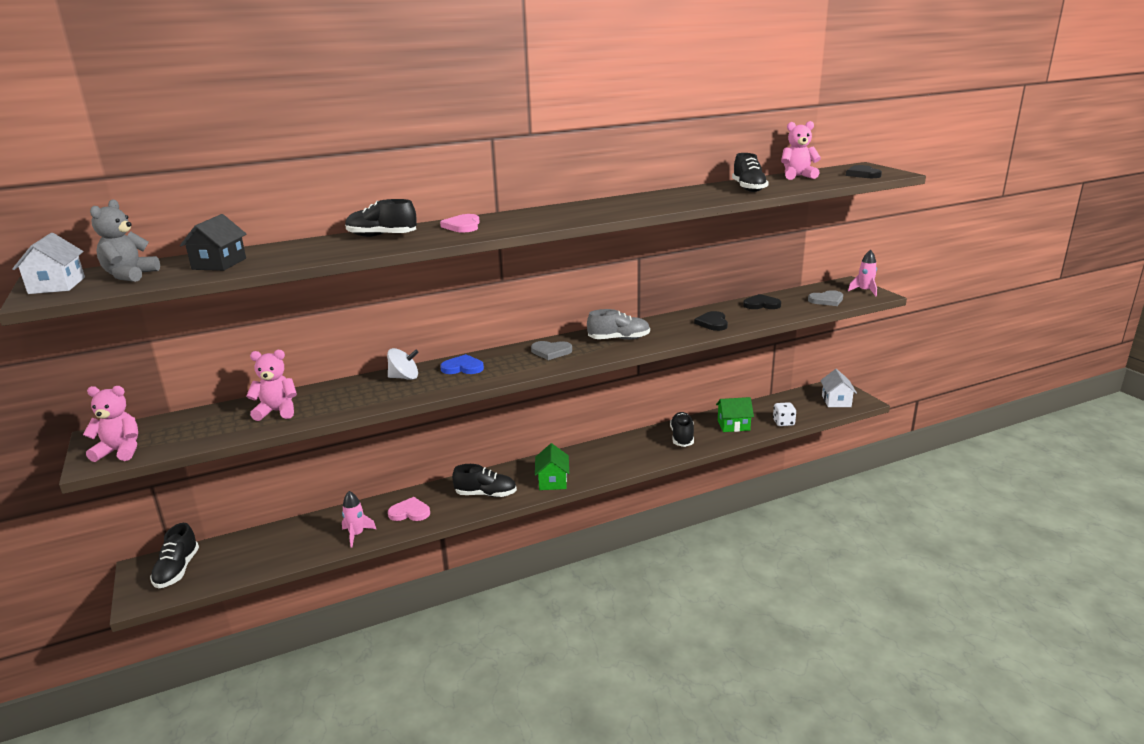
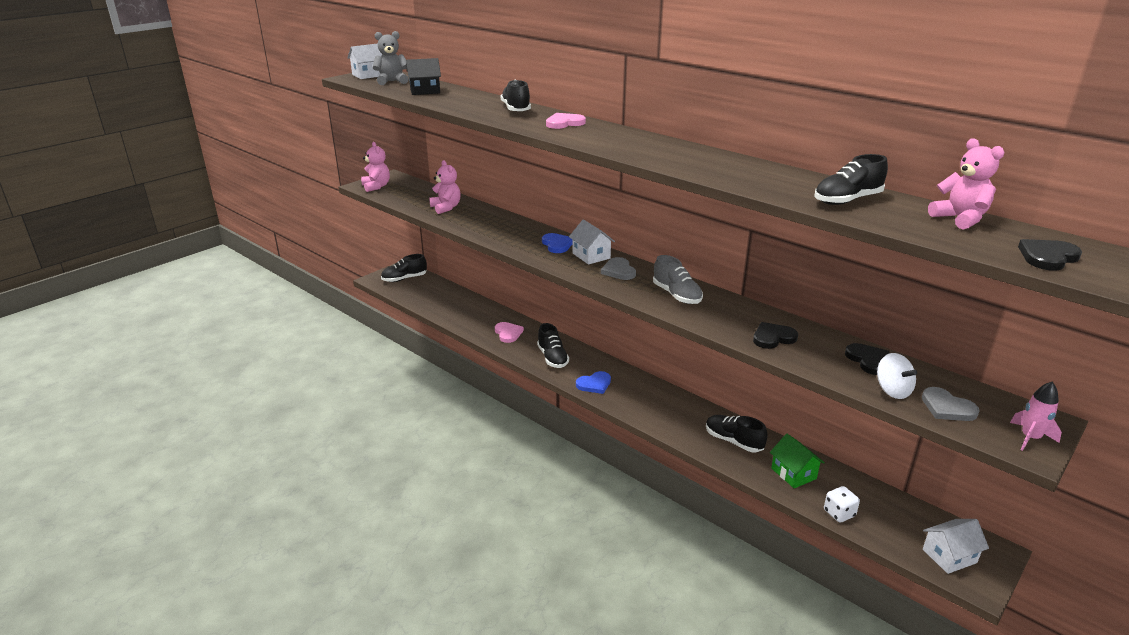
camera: 65 degrees right, 5 degrees up
pink rocket [342,491,376,547] -> none
white spinning top [387,348,419,380] -> white spinning top moved to [877,353,917,399]
green house [535,443,569,490] -> blue heart [576,371,611,394]
black shoe [670,412,694,447] -> black shoe turned 120 degrees counterclockwise [706,415,768,453]
none -> white house [569,219,615,265]

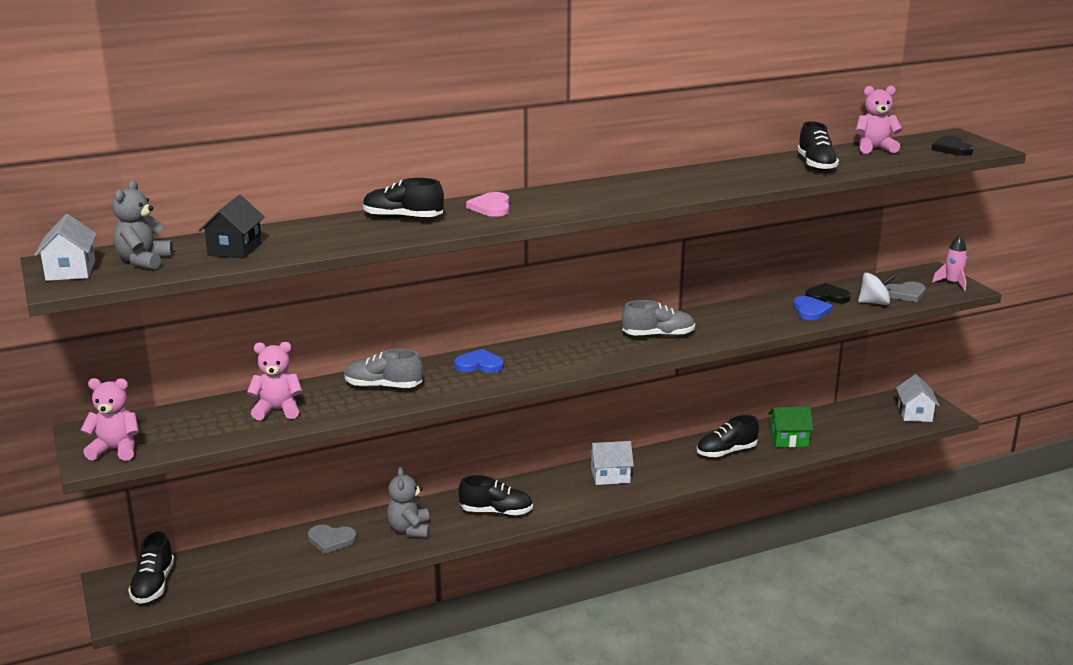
camera: 65 degrees left, 5 degrees down
pink heart [495,322,524,343] -> grey teddy bear [387,467,430,538]
white house [569,219,615,265] -> white house moved to [589,441,634,485]
blue heart [576,371,611,394] -> blue heart moved to [793,296,833,320]
grey heart [601,257,636,280] -> grey heart moved to [308,525,357,554]
black heart [753,322,798,349] -> none
white dice [824,486,860,523] -> none
none -> grey shoe [344,349,423,388]

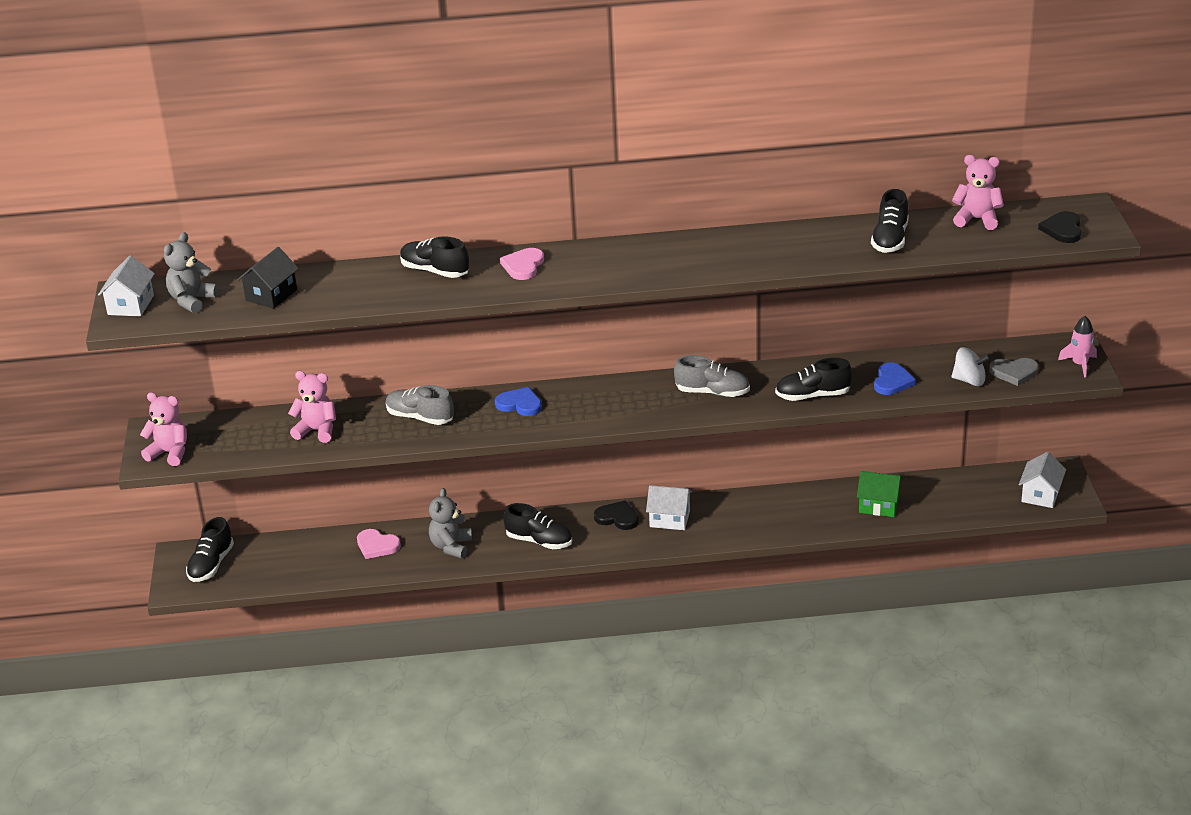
camera: 20 degrees right, 10 degrees up
grey heart [308,525,357,554] -> pink heart [357,529,401,559]
black shoe [697,415,759,457] -> black shoe moved to [775,358,852,401]
black heart [805,283,851,303] -> black heart moved to [594,500,639,530]

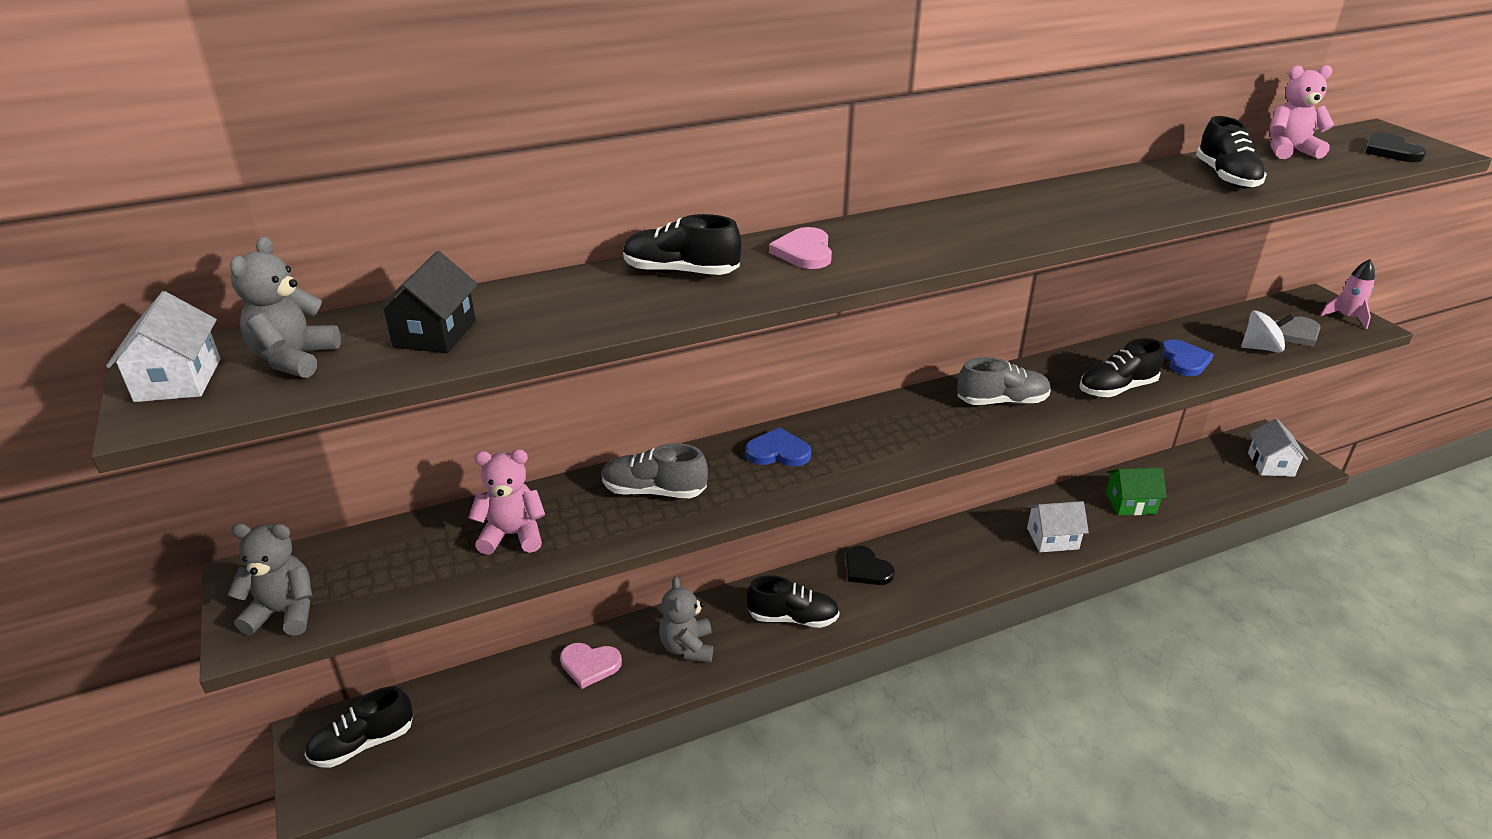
camera: 20 degrees left, 0 degrees up
pink teddy bear [140,392,187,466] -> grey teddy bear [228,523,312,636]
black shoe [186,517,234,582] -> black shoe turned 60 degrees clockwise [304,687,413,768]
black heart [594,500,639,530] -> black heart turned 135 degrees counterclockwise [846,546,895,585]
white house [646,485,692,530] -> white house moved to [1027,501,1089,552]

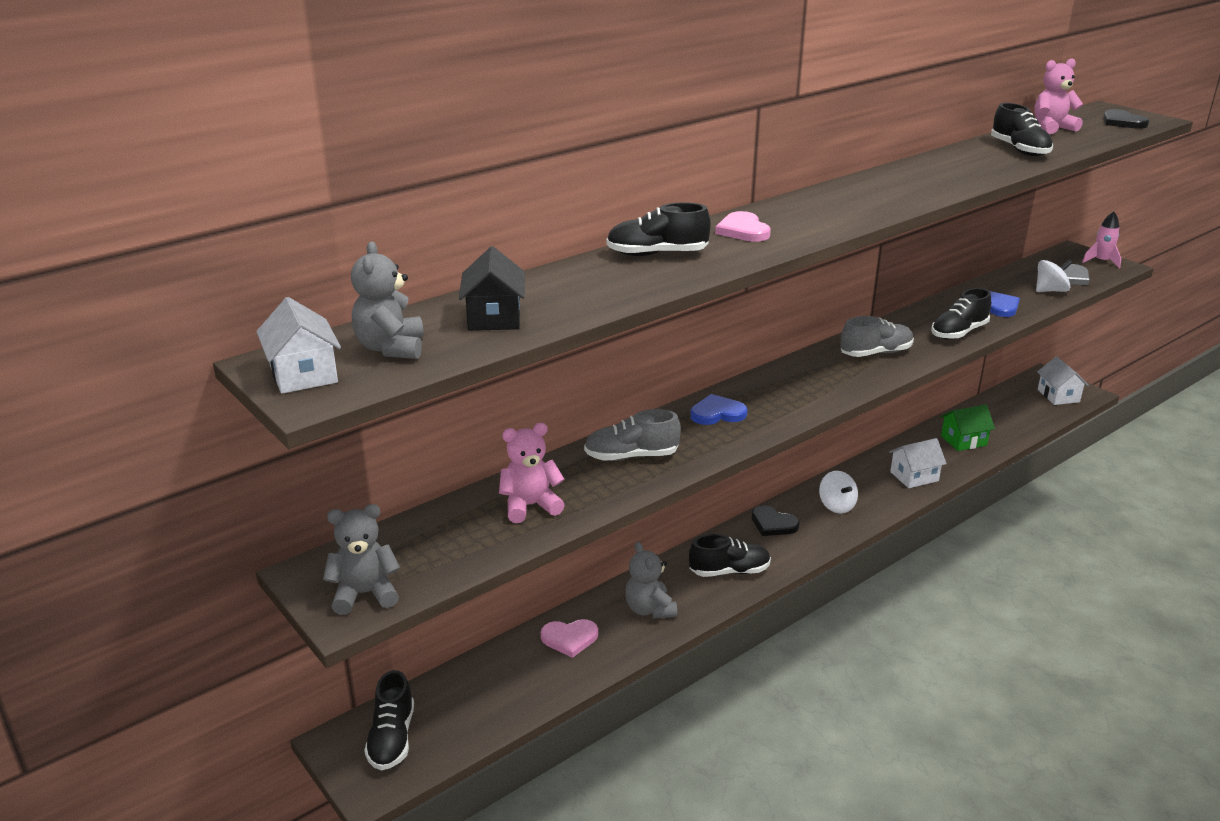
camera: 15 degrees left, 5 degrees down
black shoe [304,687,413,768] -> black shoe turned 45 degrees counterclockwise [364,670,414,770]
none -> white spinning top [819,471,858,514]

